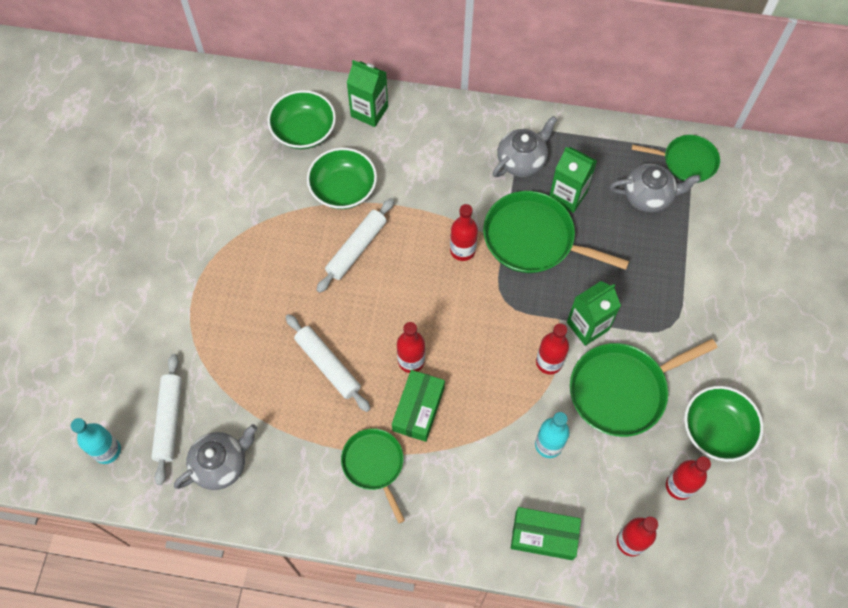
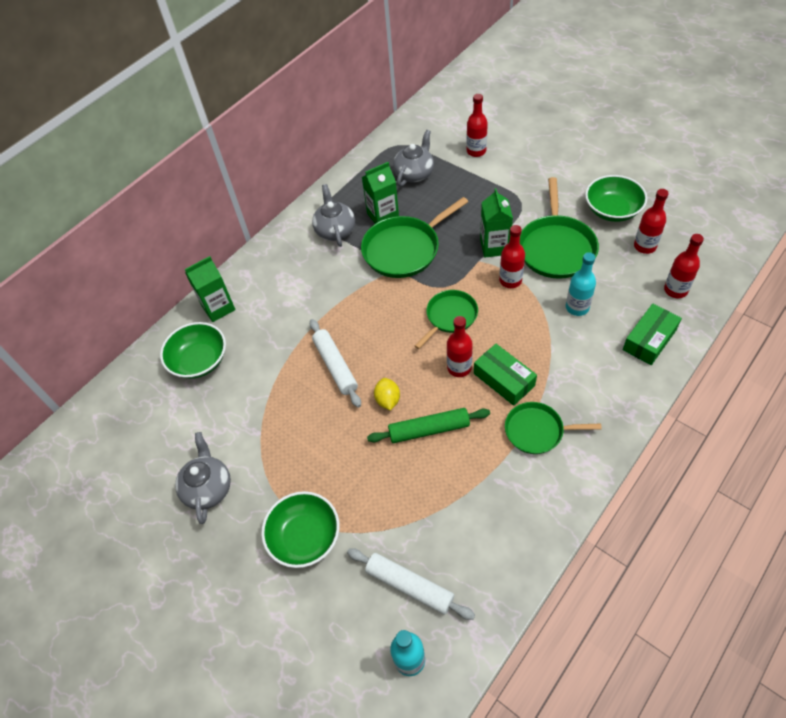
camera: 55 degrees left, 10 degrees down
grey teapot [174,424,257,490] -> grey teapot moved to [175,432,231,524]
white rolling pin [286,314,370,412] -> green rolling pin [367,408,490,443]
green bowl [307,148,377,209] -> green bowl moved to [261,491,339,568]
red bottle [450,204,478,261] -> red bottle moved to [466,94,488,157]
green pan [631,135,720,183] -> green pan moved to [415,290,478,349]
none -> yellow lemon [374,378,400,410]

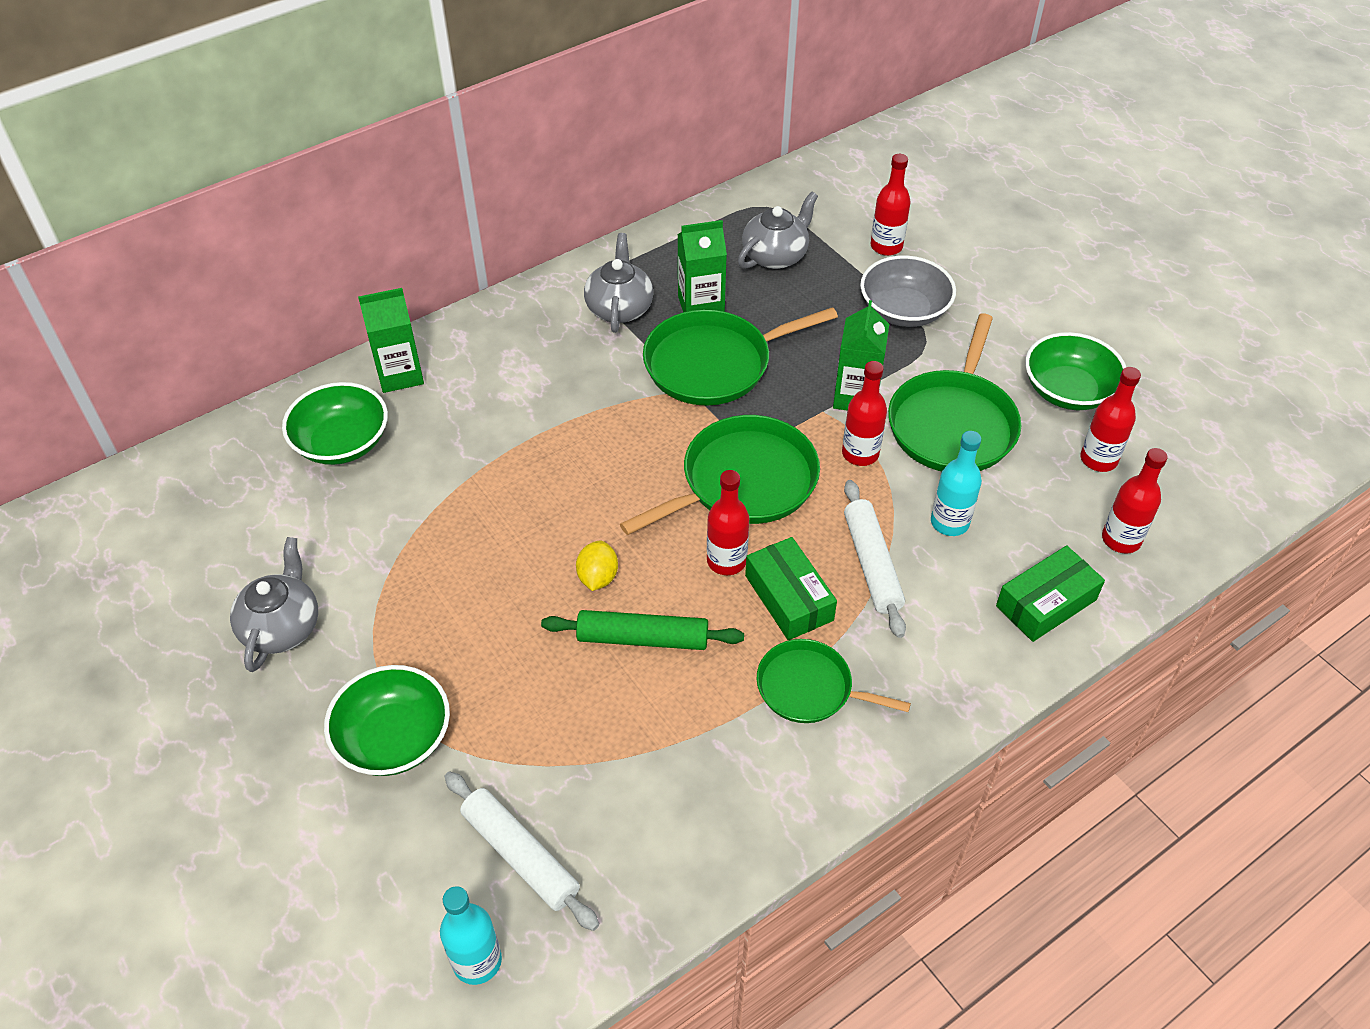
camera: 10 degrees right, 5 degrees down
white rolling pin [310,319,361,408] -> white rolling pin moved to [844,480,906,638]
green pan [415,290,478,349] -> green pan [620,415,820,535], size x1.61
none -> grey bowl [860,255,956,327]

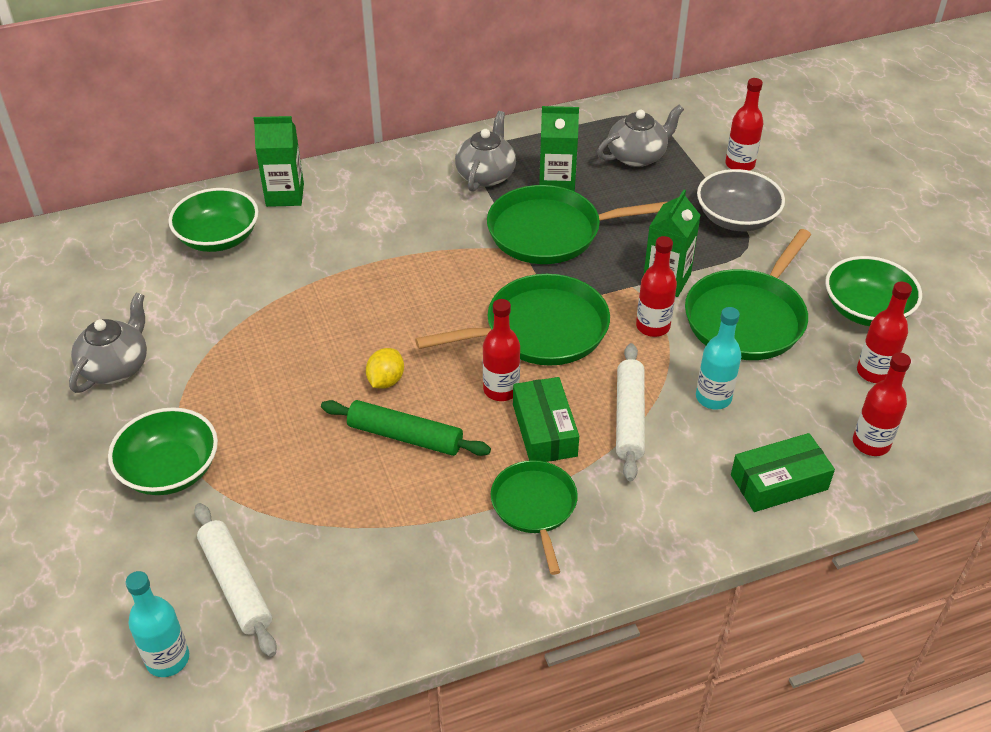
camera: 15 degrees right, 5 degrees down
green pan [757,639,911,723] -> green pan turned 45 degrees clockwise [491,460,578,575]

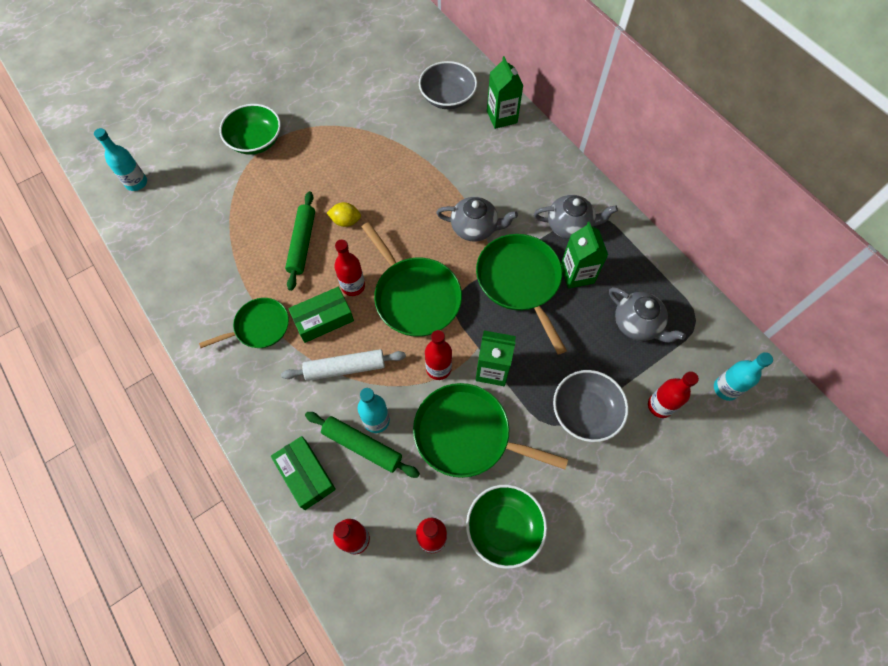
camera: 75 degrees right, 20 degrees up
grey teapot [69,293,147,393] -> grey teapot moved to [436,197,518,242]
green bowl [168,188,259,252] -> grey bowl [419,61,477,109]
white rolling pin [194,503,277,657] -> none
none -> green rolling pin [305,412,420,478]
none -> turquoise bottle [714,352,773,401]

